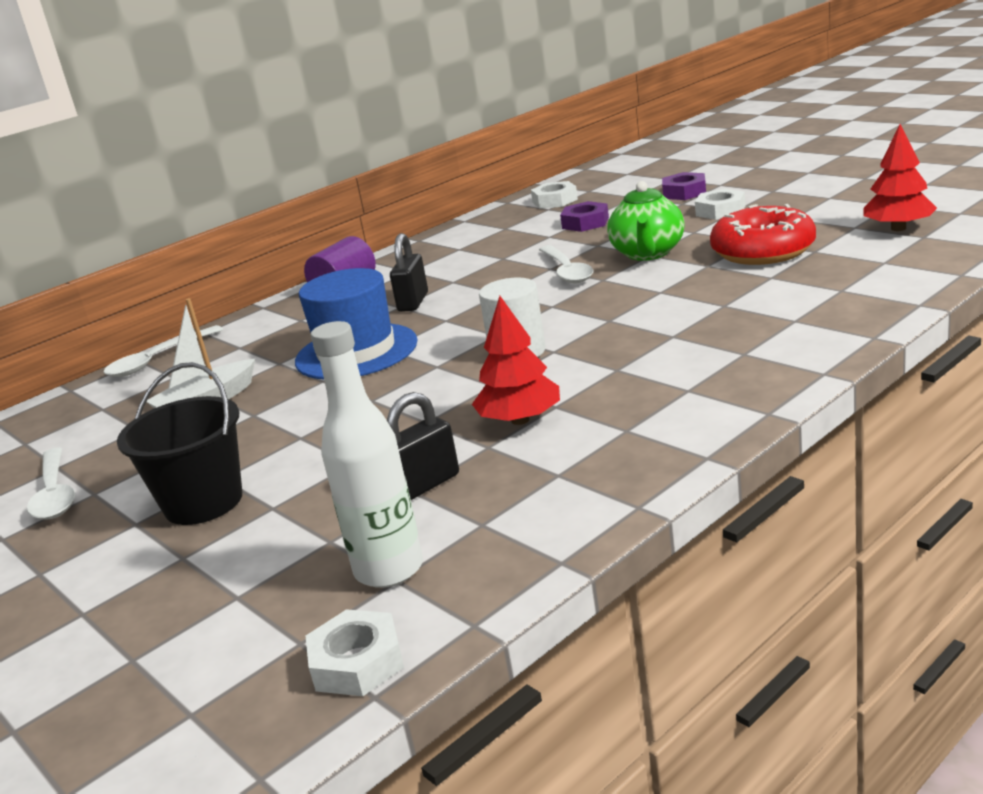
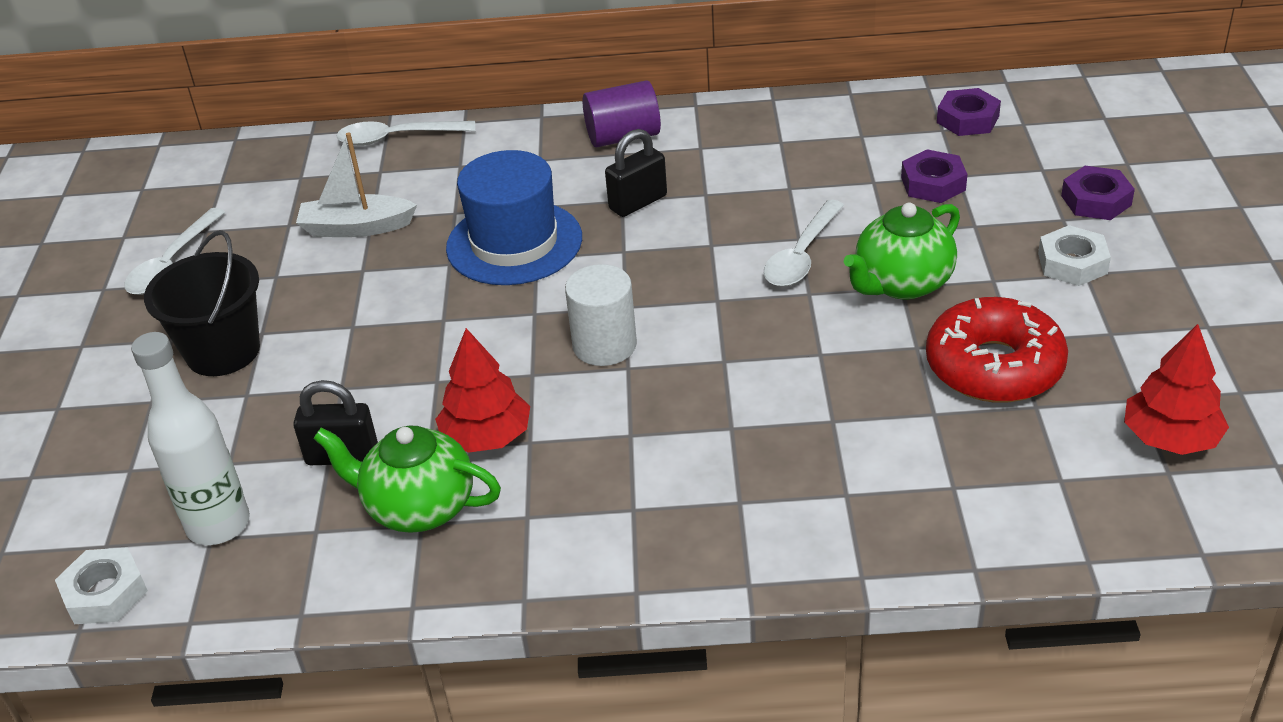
camera: 40 degrees right, 15 degrees up
white nut [531,181,578,208] -> purple nut [937,88,1001,136]
none -> green teapot [313,425,501,533]

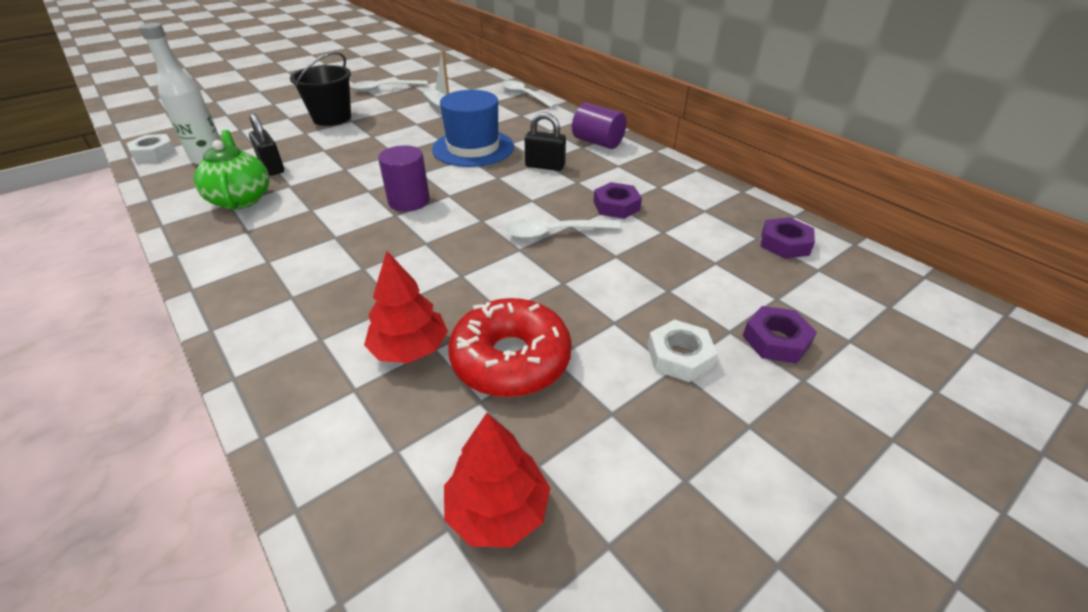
camera: 50 degrees right, 0 degrees up
red tree [435,328,530,453] -> red tree moved to [364,251,448,363]
white cylinder [565,264,637,366] -> purple cylinder [378,145,430,212]
green teapot [844,202,960,299] -> none
purple nut [901,149,967,203] -> purple nut moved to [593,182,642,219]

